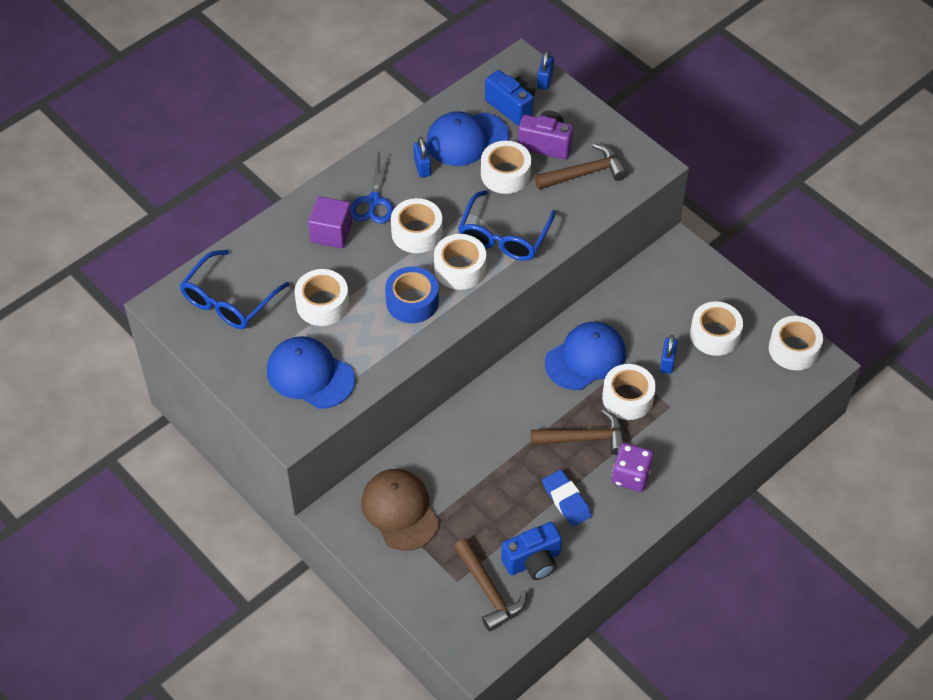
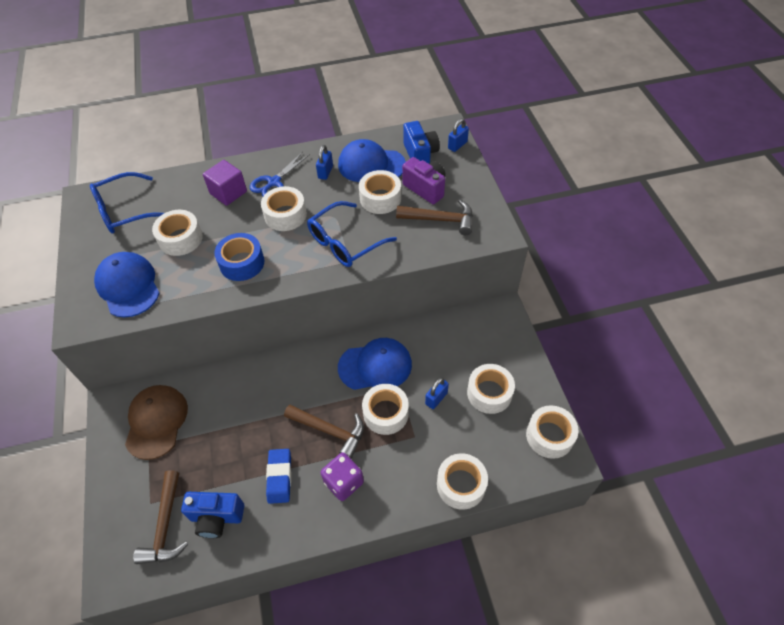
camera: 30 degrees right, 0 degrees up
white tape [434,234,486,290] -> white tape moved to [437,453,488,510]

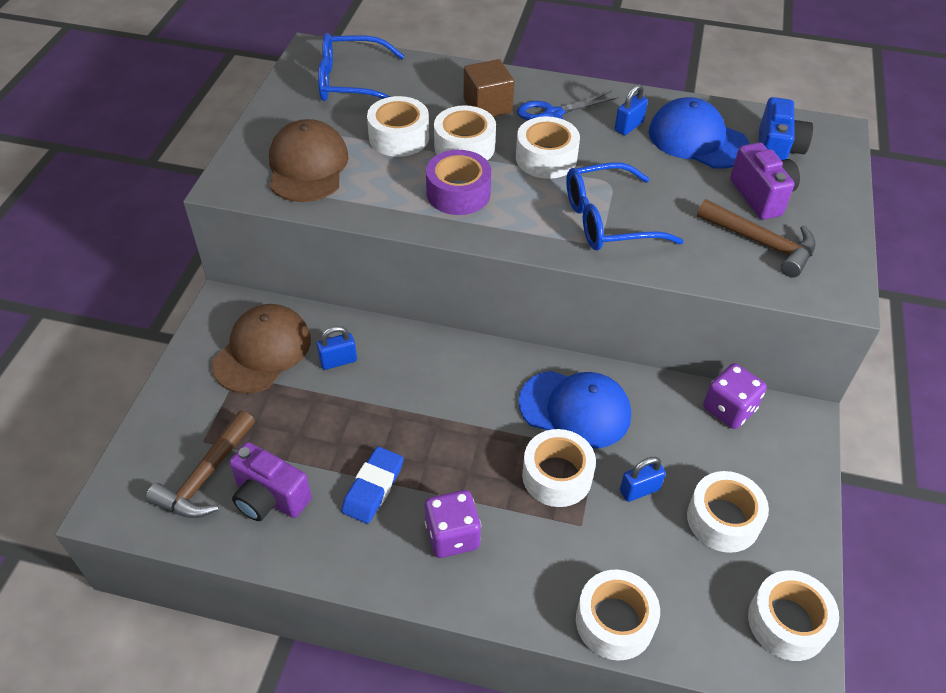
camera: 25 degrees right, 5 degrees down
blue cap [94,252,160,318] -> brown cap [269,119,349,202]
blue camera [181,492,244,538] -> purple camera [229,442,312,521]
purple cube [203,160,247,206] -> brown cube [463,59,514,117]
blue tape [214,233,264,281] -> purple tape [426,150,491,215]
brown hammer [284,405,364,459] -> none
white tape [359,170,401,214] -> white tape moved to [434,105,496,161]
blue padlock [448,118,469,152] -> blue padlock moved to [317,326,357,370]
none -> purple dice [703,363,767,429]

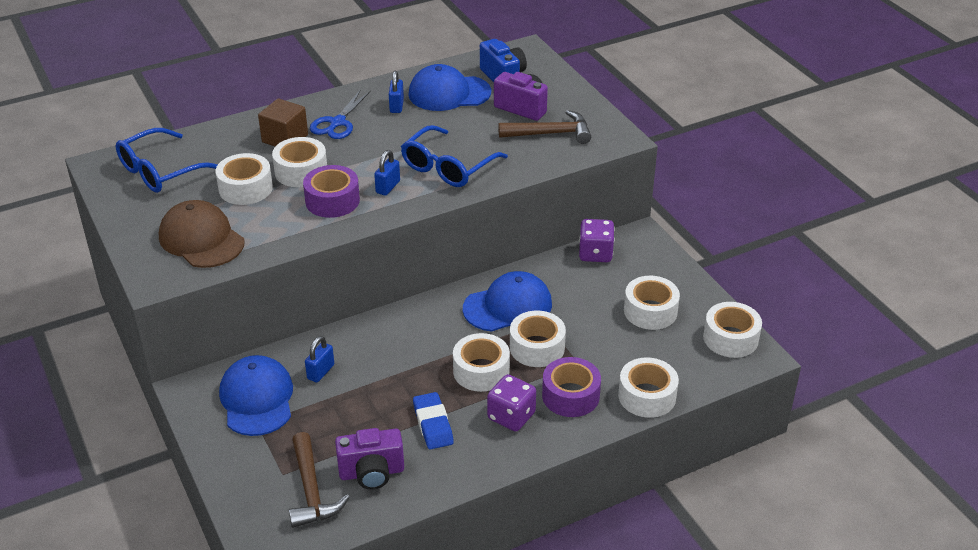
camera: 40 degrees left, 10 degrees down
brown cap [212,304,311,394] -> blue cap [219,355,293,436]
white tape [516,116,580,179] -> white tape moved to [453,333,510,392]
blue padlock [620,457,666,502] -> blue padlock moved to [374,150,400,196]
none -> purple tape [542,357,601,417]

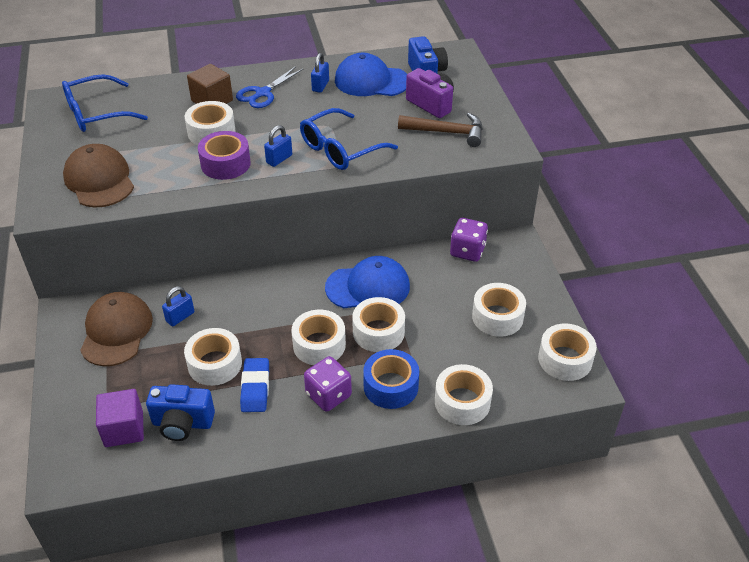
camera: 15 degrees right, 5 degrees up
white tape [216,153,273,205] -> white tape moved to [184,328,242,386]
blue cap [219,355,293,436] -> brown cap [80,292,153,366]
brown hammer [289,432,350,528] -> purple cube [96,389,144,447]
purple camera [335,428,404,490] -> blue camera [146,384,215,441]
purple tape [542,357,601,417] -> blue tape [363,349,419,409]

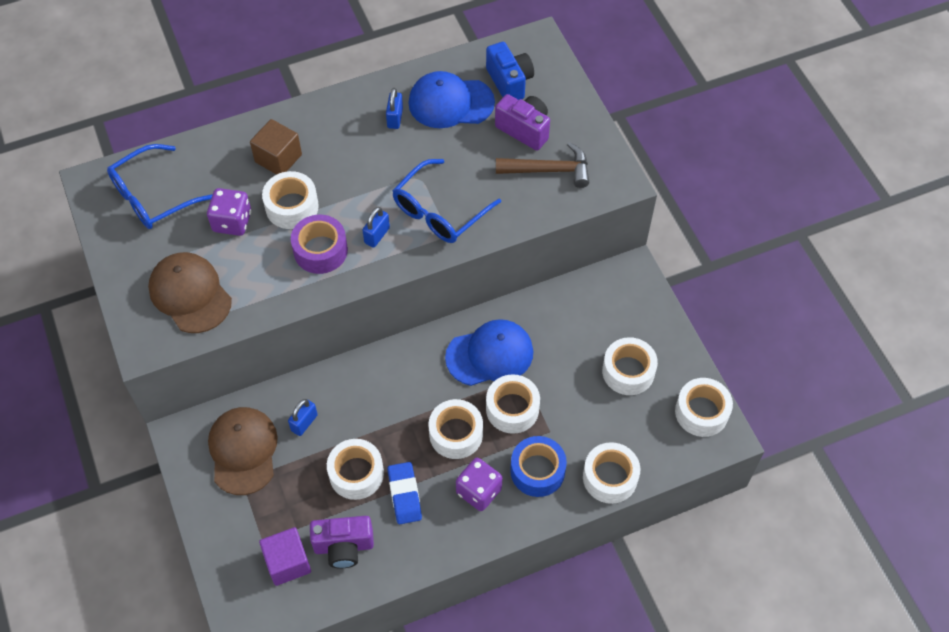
camera: 10 degrees left, 15 degrees up
blue camera [146,384,215,441] -> purple camera [310,516,374,568]
blue scissors [236,66,304,108] -> none
purple dice [450,218,488,262] -> purple dice moved to [207,188,251,236]

